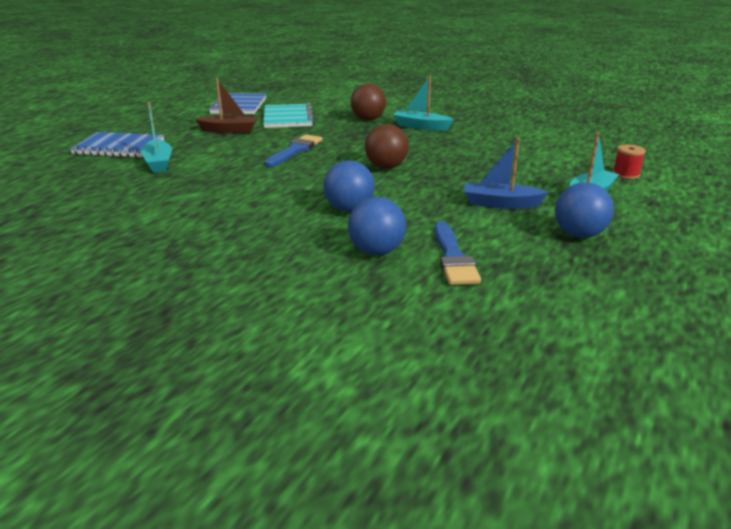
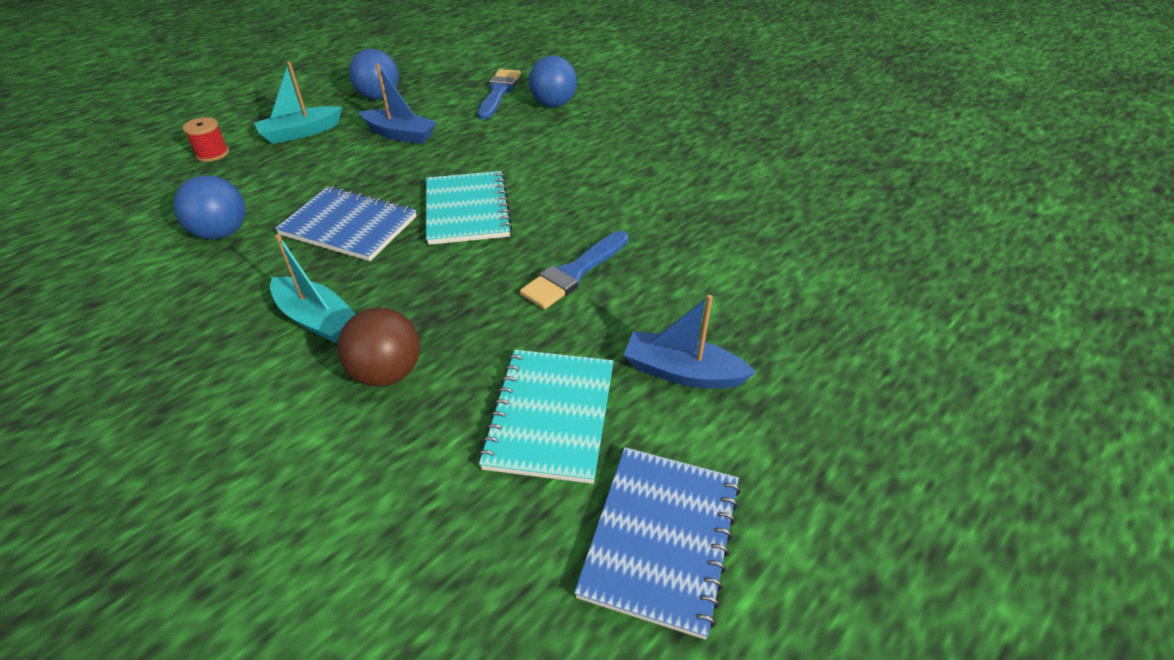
camera: 165 degrees left, 15 degrees up
blue notebook [70,132,164,158] -> blue notebook moved to [275,186,416,261]
turquoise boat [141,102,172,173] -> none
brown boat [195,78,258,133] -> blue boat [624,295,756,389]
blue ball [323,160,375,212] -> blue ball moved to [173,175,246,239]
brown ball [365,124,409,169] -> turquoise notebook [426,171,513,245]

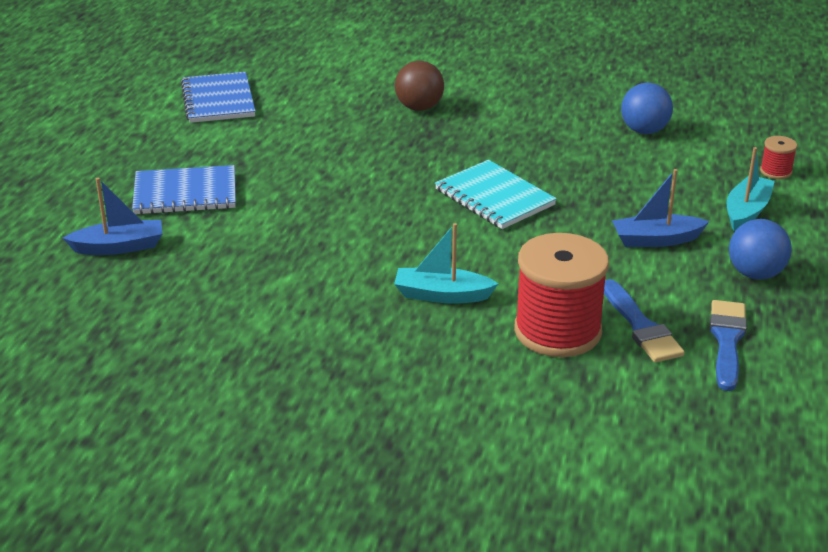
camera: 150 degrees right, 10 degrees down
turquoise boat [270,234,356,343] -> turquoise boat moved to [394,223,498,304]
blue notebook [275,186,416,261] -> blue notebook moved to [132,165,236,215]
turquoise notebook [478,350,614,484] -> none
blue brush [520,231,628,309] -> blue brush moved to [710,300,747,391]
blue ball [529,56,577,107] -> red spool [514,233,609,357]
blue boat [624,295,756,389] -> blue boat moved to [63,178,163,255]

